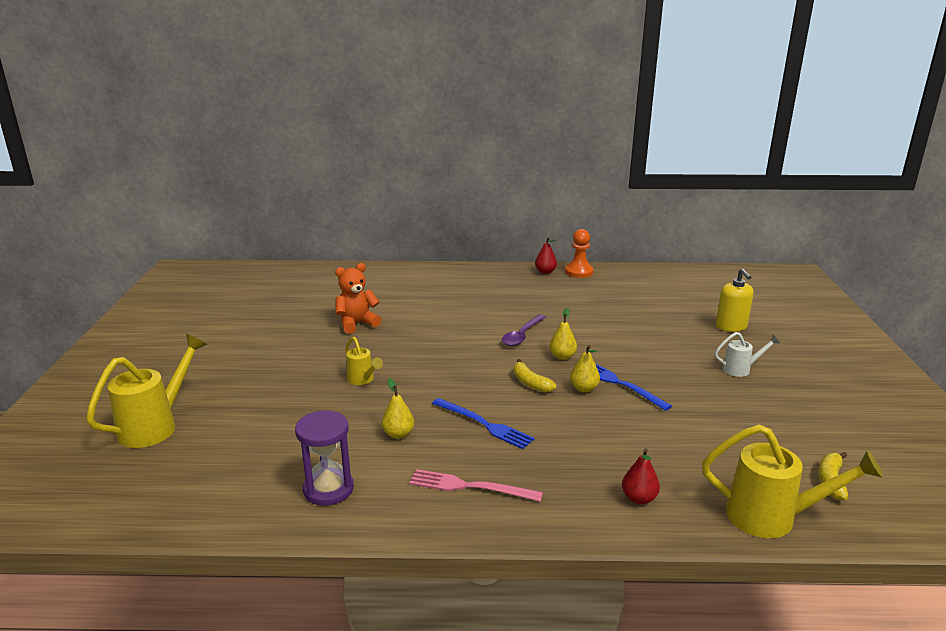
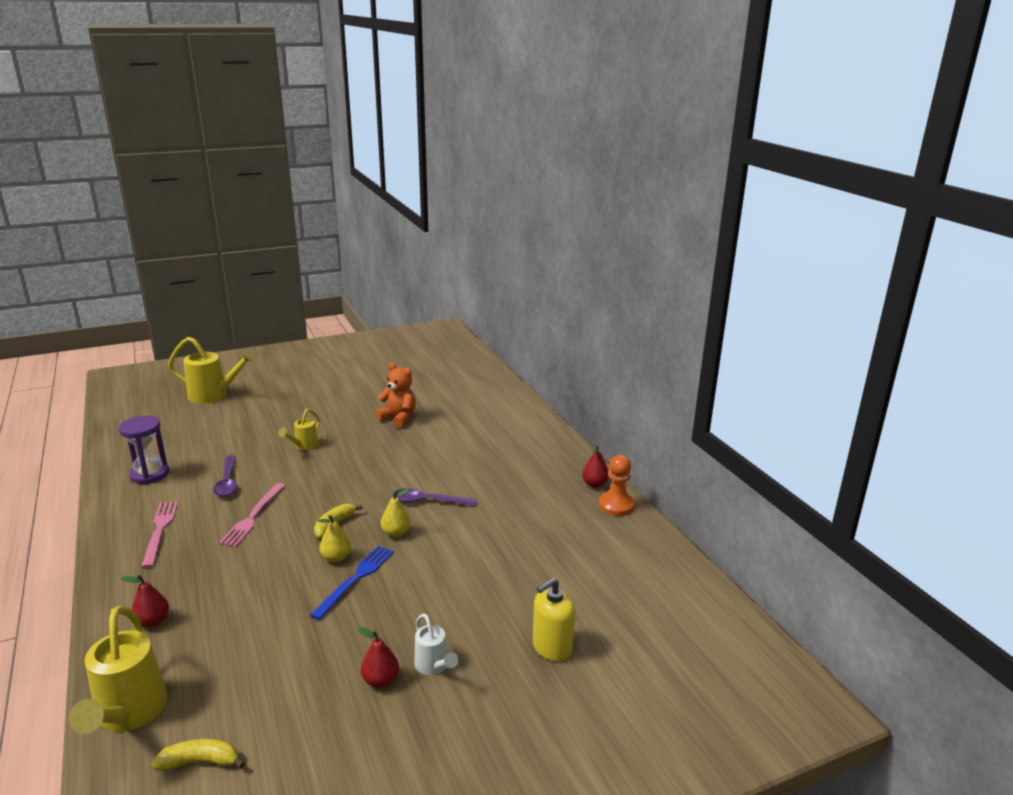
camera: 65 degrees right, 0 degrees up
yellow pear [381,378,414,439] -> purple spoon [213,455,237,497]
blue fork [432,398,535,449] -> pink fork [219,483,285,547]
none -> red pear [357,627,399,688]

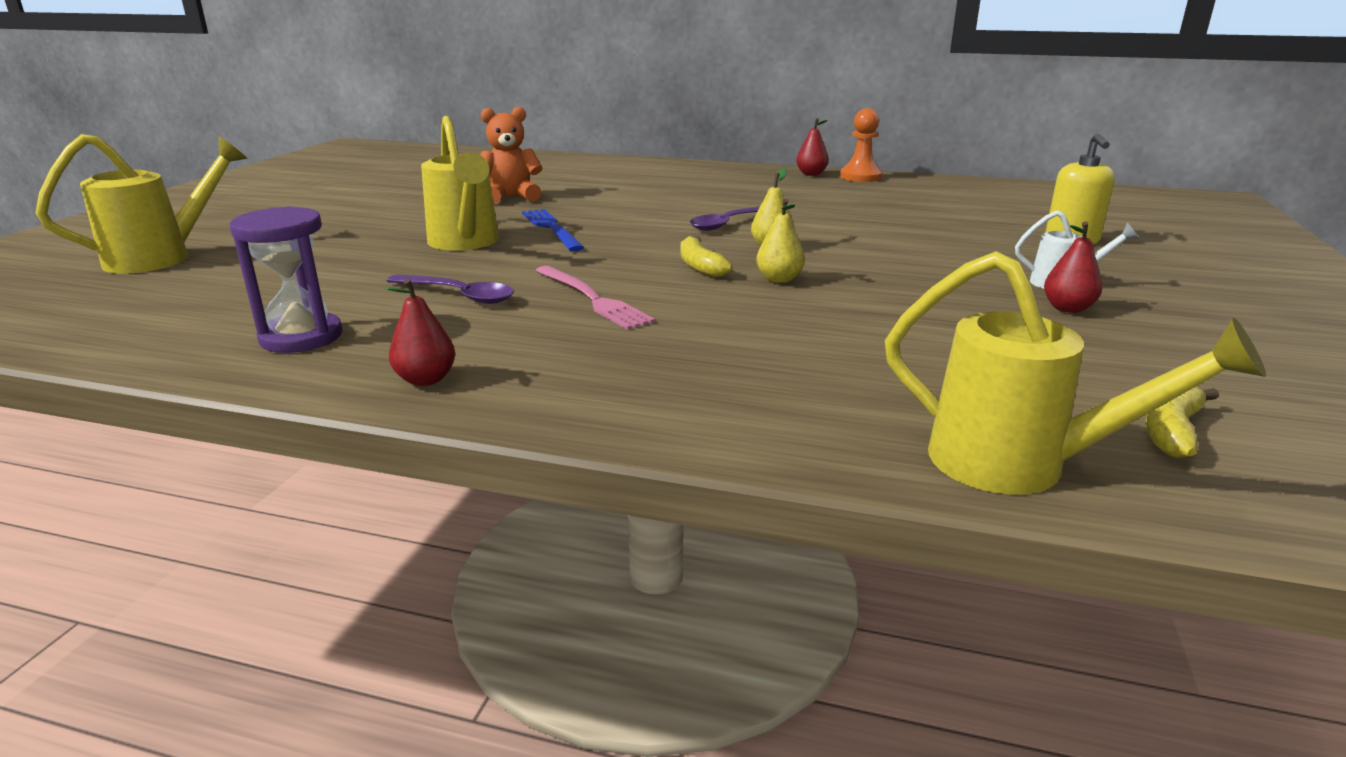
camera: 50 degrees left, 0 degrees up
red pear [121,574,169,627] -> red pear moved to [385,279,455,386]
pink fork [141,501,178,568] -> none
yellow watering can [278,409,320,450] -> yellow watering can [421,116,499,250], size x1.84
blue fork [310,546,394,620] -> blue fork moved to [522,209,584,252]

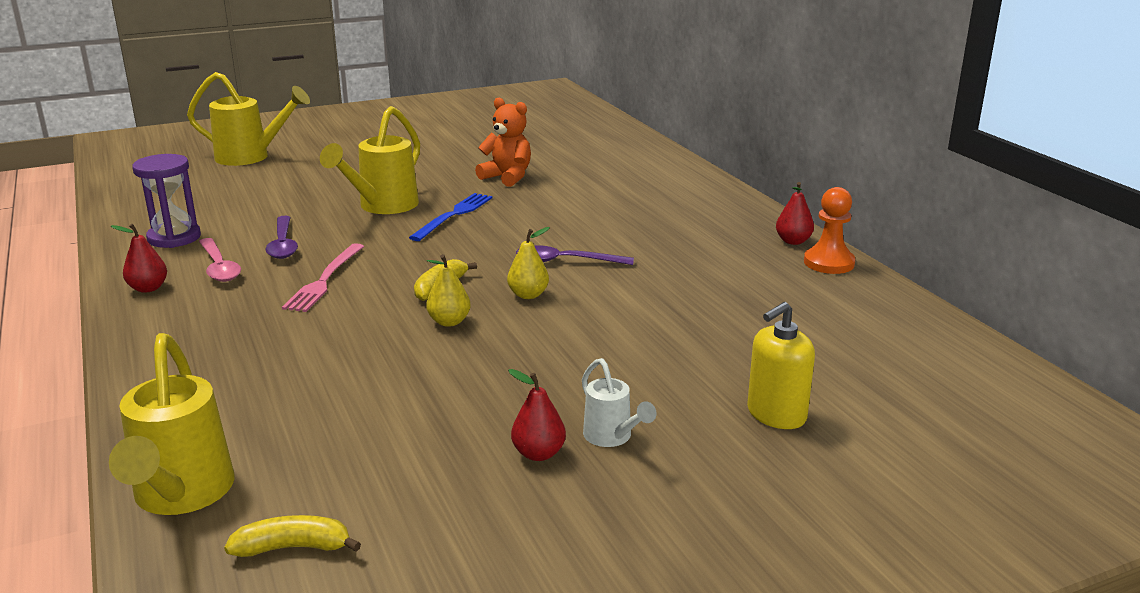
camera: 50 degrees right, 0 degrees up
none -> pink spoon [199,238,241,282]

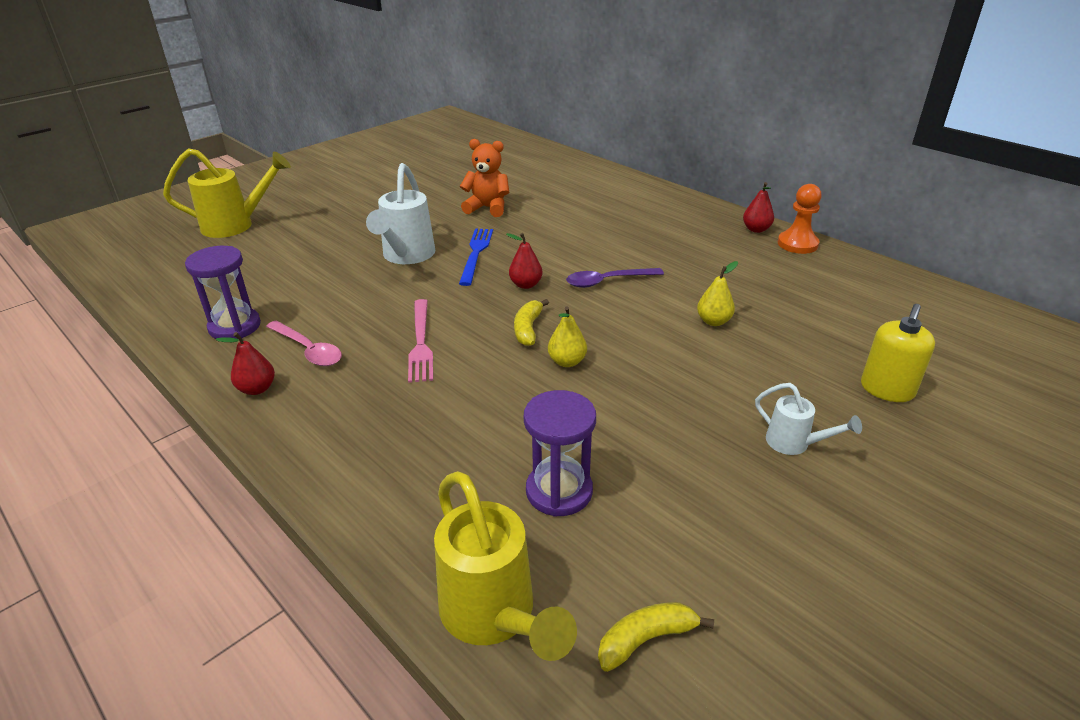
camera: 20 degrees left, 10 degrees up
purple spoon [265,216,298,259] -> none
yellow watering can [320,106,420,214] -> white watering can [366,163,435,264]
yellow pear [507,227,550,299] -> yellow pear moved to [697,261,738,326]
red pear [508,369,566,461] -> red pear moved to [506,233,543,289]
none -> purple hourglass [524,390,596,517]

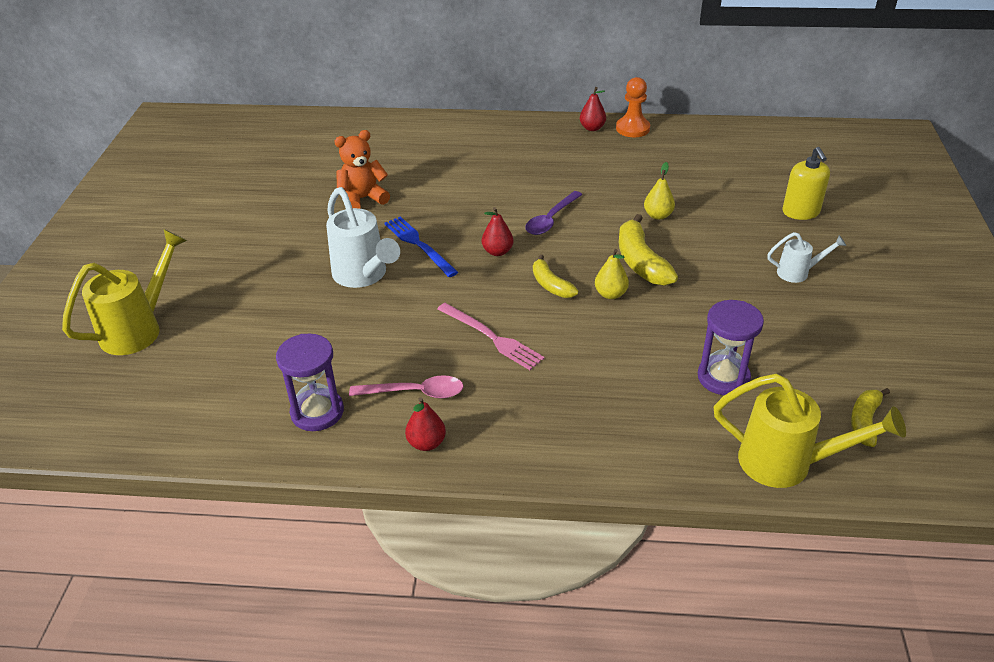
camera: 40 degrees left, 5 degrees up
none -> yellow banana [619,214,678,286]

